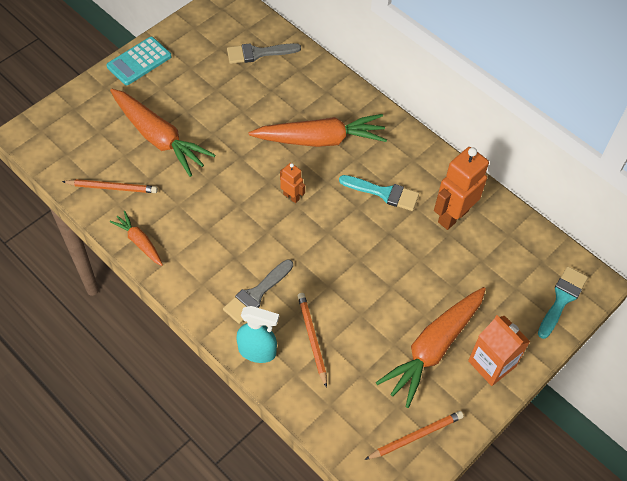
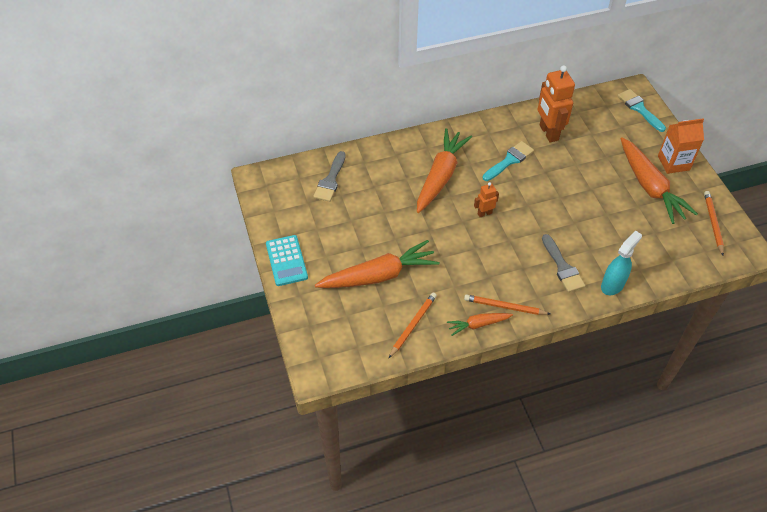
camera: 60 degrees left, 5 degrees down
orange pencil [298,293,327,388] -> orange pencil moved to [464,294,550,315]

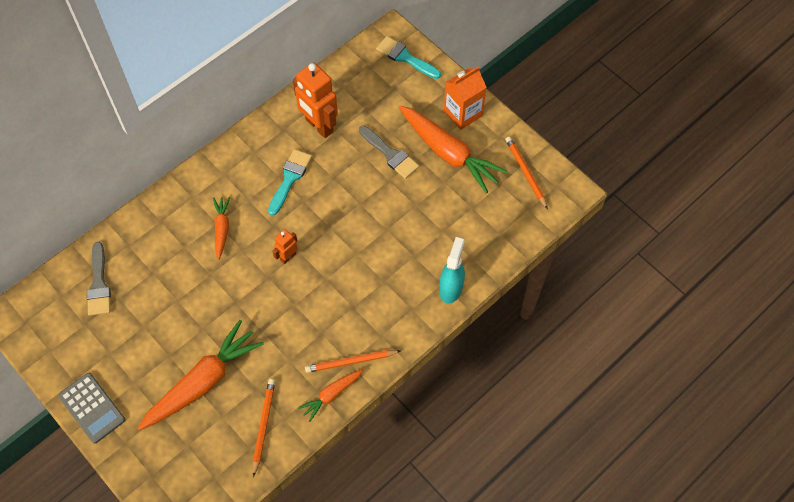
camera: 25 degrees left, 10 degrees up
turquoise calculator [266,235,308,286] -> grey calculator [58,373,125,444]
orange carrot [417,128,472,213] -> orange carrot [213,197,230,260], size x0.51
grey brush [542,234,585,292] -> grey brush moved to [359,126,419,179]

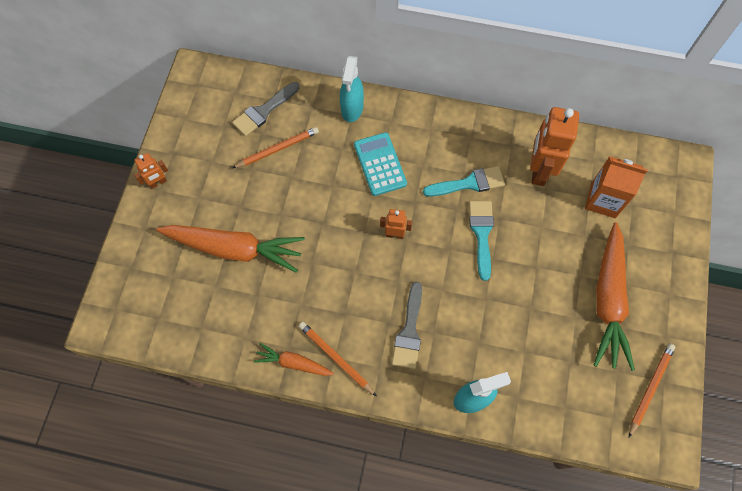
camera: 55 degrees right, 5 degrees up
grey calculator [58,373,125,444] -> orange robot [134,153,168,189]
orange carrot [213,197,230,260] -> turquoise calculator [354,132,407,196]
orange pencil [253,379,275,477] -> orange pencil moved to [232,127,319,168]
grey brush [359,126,419,179] -> grey brush moved to [392,282,422,369]
turquoise brush [376,36,441,79] -> turquoise brush moved to [469,201,494,281]
orange carton [444,66,487,130] -> orange carton moved to [585,156,648,218]
none -> turquoise spray bottle [340,56,364,122]

